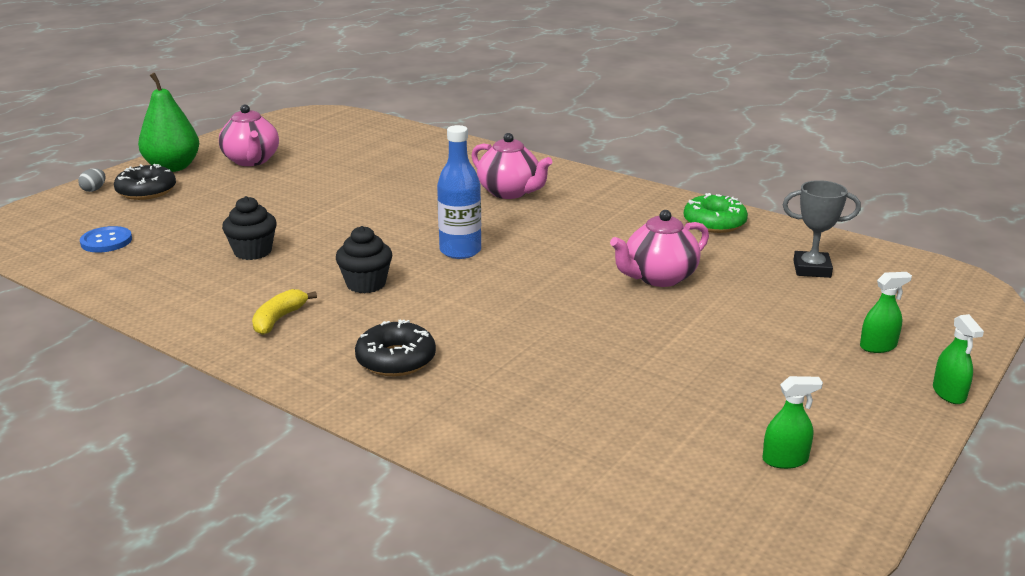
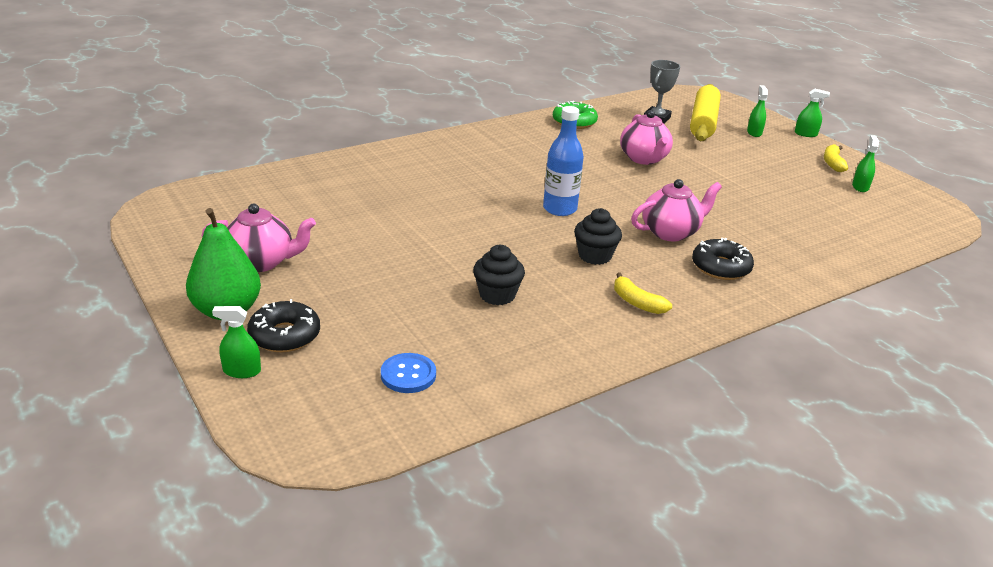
camera: 70 degrees left, 5 degrees up
grey egg [78,168,105,192] -> green spray bottle [212,306,261,378]
pink teapot [471,133,552,199] -> pink teapot moved to [631,179,722,241]
none -> yellow rolling pin [690,84,721,141]
none -> yellow banana [824,144,848,172]

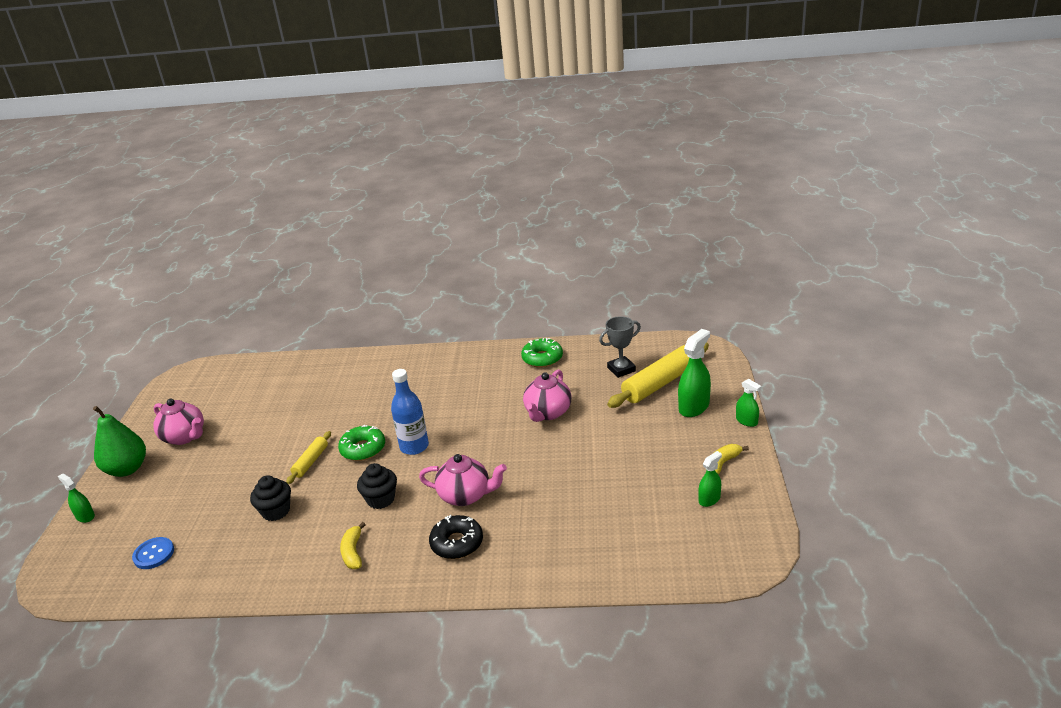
camera: 40 degrees right, 0 degrees up
black donut [247,299,320,352] -> none
green spray bottle [747,85,768,137] -> green spray bottle [678,329,711,417], size x1.73
none -> yellow rolling pin [286,431,331,484]
none -> green donut [338,425,385,461]

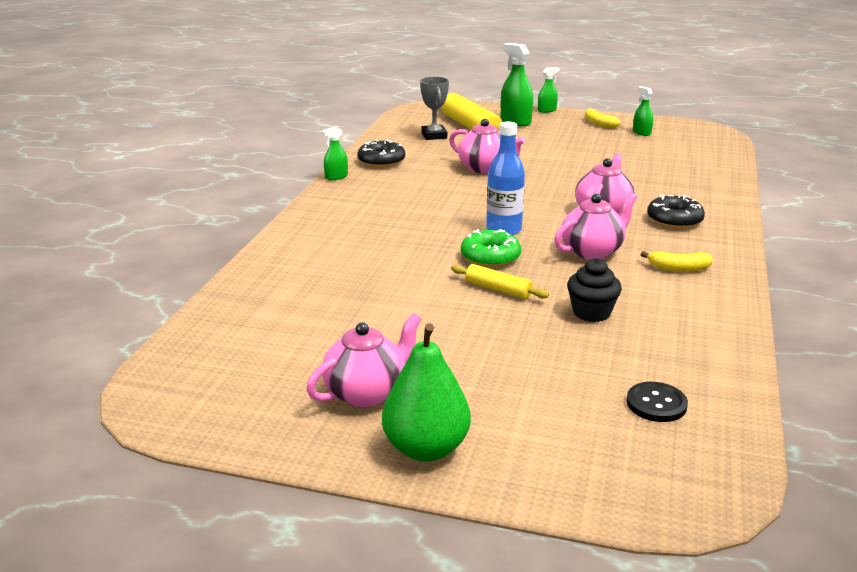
camera: 80 degrees left, 5 degrees down
green spray bottle [58,473,95,523] -> green spray bottle moved to [322,126,348,180]
blue button [132,537,174,569] -> black button [626,382,688,422]
black cupcake [357,463,397,509] -> pink teapot [554,193,637,260]
green donut [521,338,563,368] -> black donut [357,140,405,168]

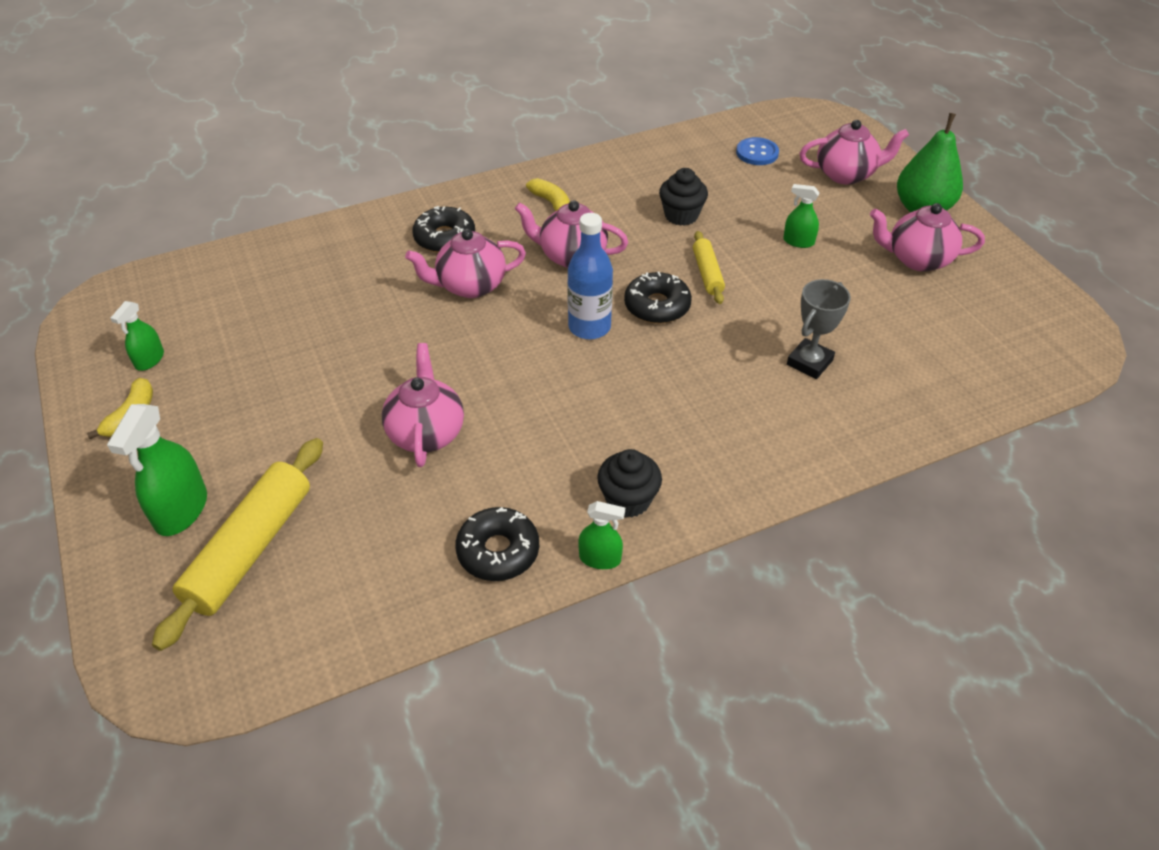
camera: 130 degrees left, 20 degrees up
grey trophy [420,77,449,140] -> grey trophy moved to [787,279,851,379]
green donut [461,229,521,267] -> black donut [624,272,692,324]
green spray bottle [538,67,560,113] -> green spray bottle moved to [783,184,819,248]
black button [626,382,688,422] -> blue button [736,137,779,165]
none -> black cupcake [597,449,662,518]
none -> pink teapot [799,120,909,185]

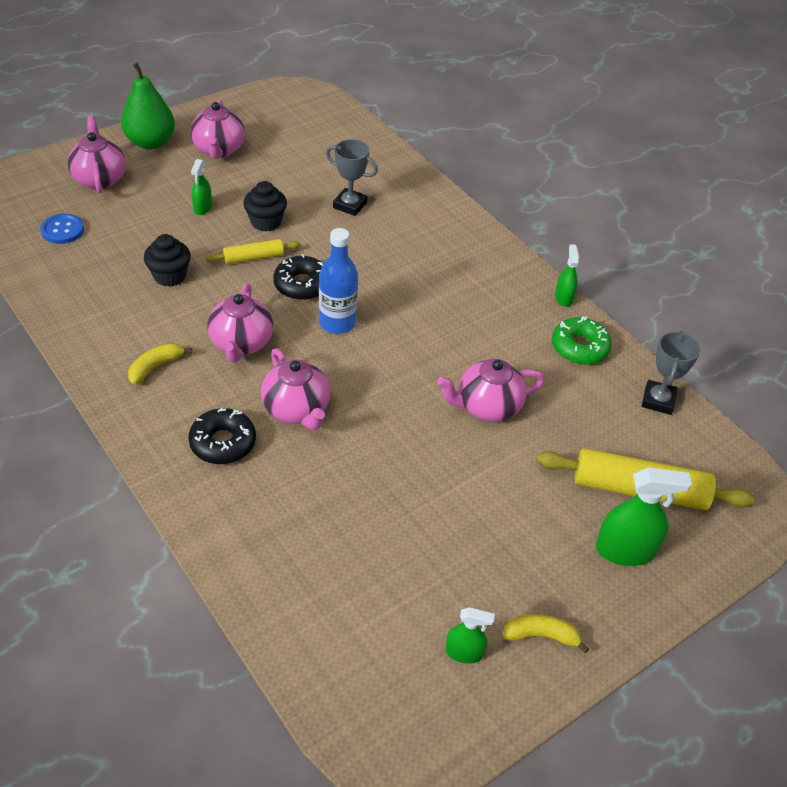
camera: 105 degrees left, 0 degrees up
black donut [455,507,539,581] -> green donut [552,317,612,365]
black cupcake [597,449,662,518] -> black cupcake moved to [243,181,287,232]
none -> grey trophy [642,331,700,415]

